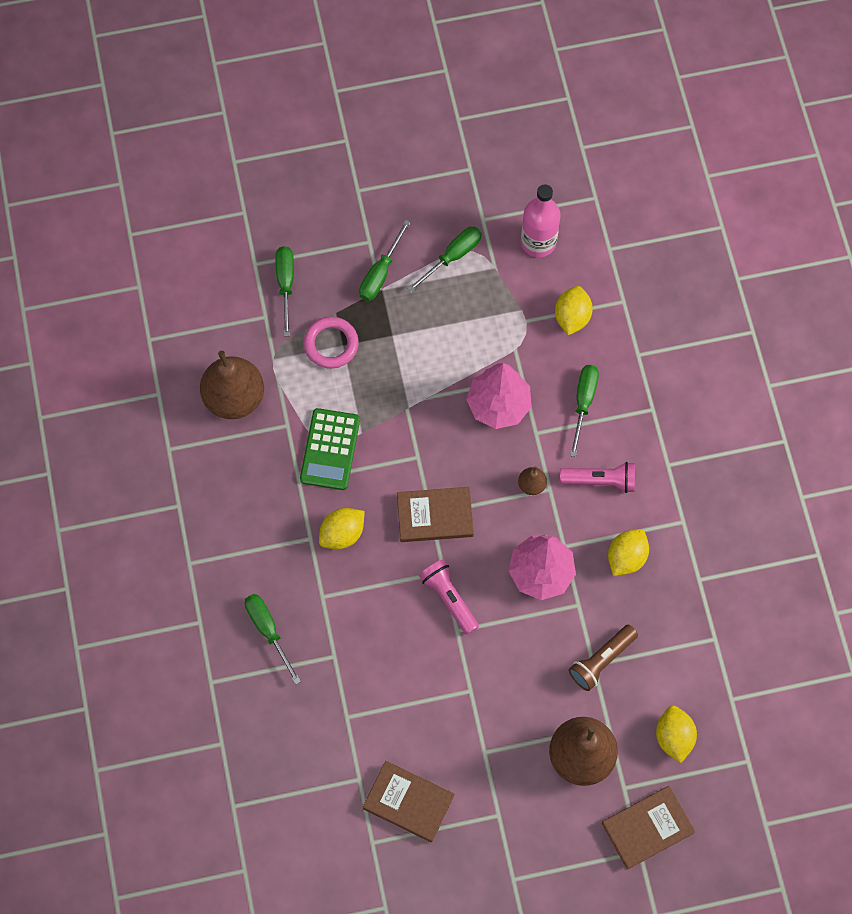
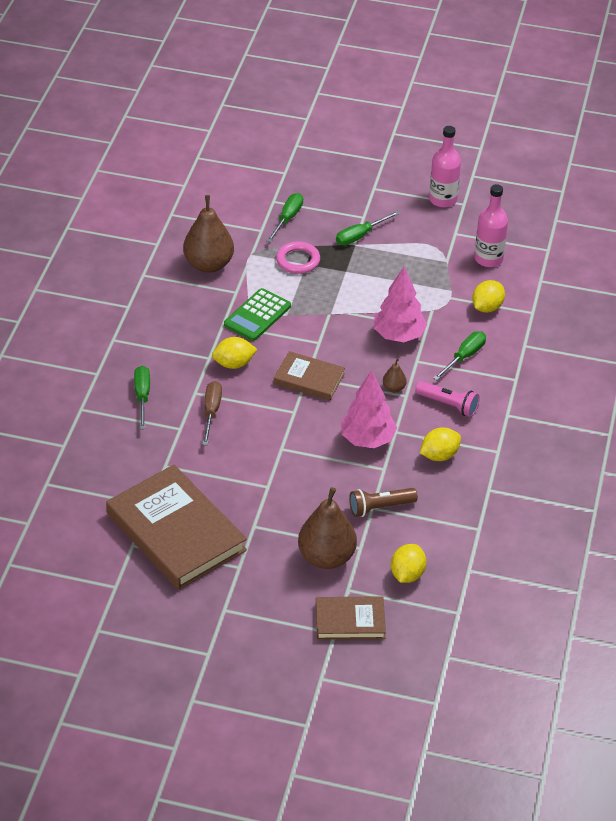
camera: 25 degrees right, 25 degrees down
brown book [363,761,454,842] -> brown book [106,465,247,590], size x1.90
green screwdriver [407,227,482,292] -> none
pink flashlight [419,559,479,635] -> none
none -> brown screwdriver [202,381,222,445]
none -> pink bottle [429,126,461,208]

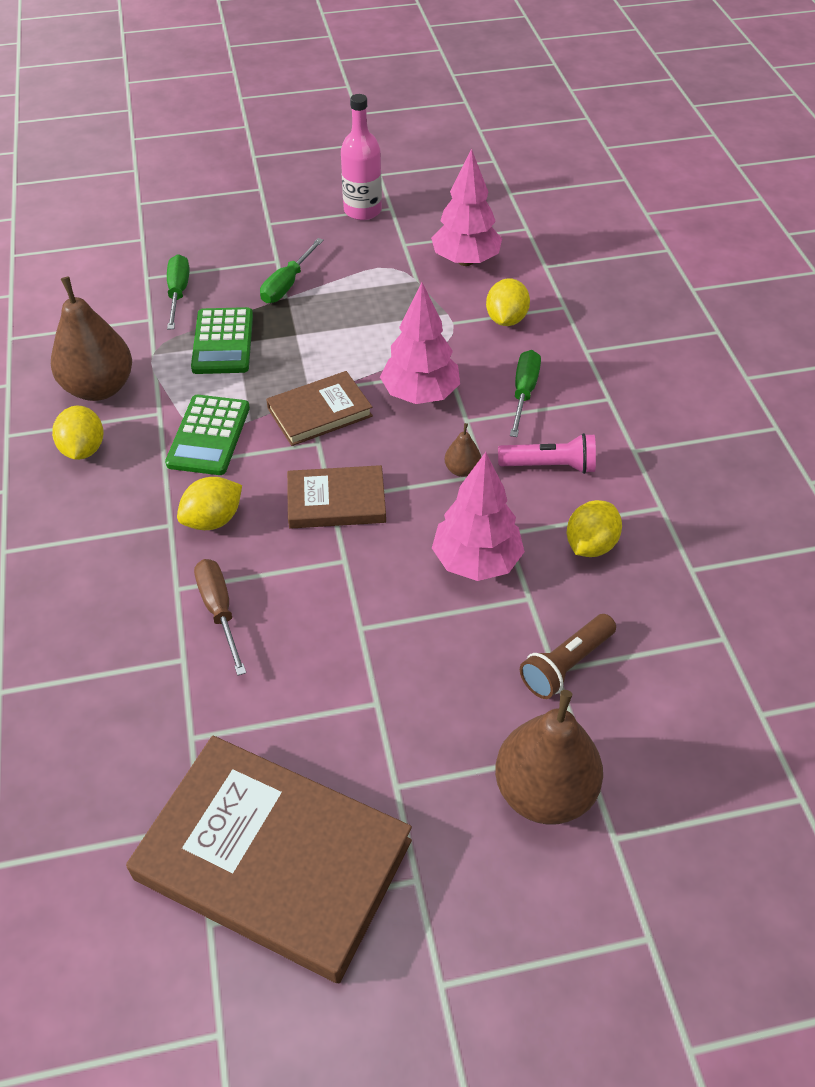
camera: 25 degrees left, 5 degrees up
green screwdriver [134,366,150,429] -> none
pink ring [276,241,320,274] -> green calculator [191,307,253,374]
brown book [316,596,386,640] -> brown book moved to [266,371,373,446]
yellow lemon [391,544,426,583] -> yellow lemon moved to [52,406,104,460]
pink bottle [474,184,508,267] -> pink tree [431,149,502,266]

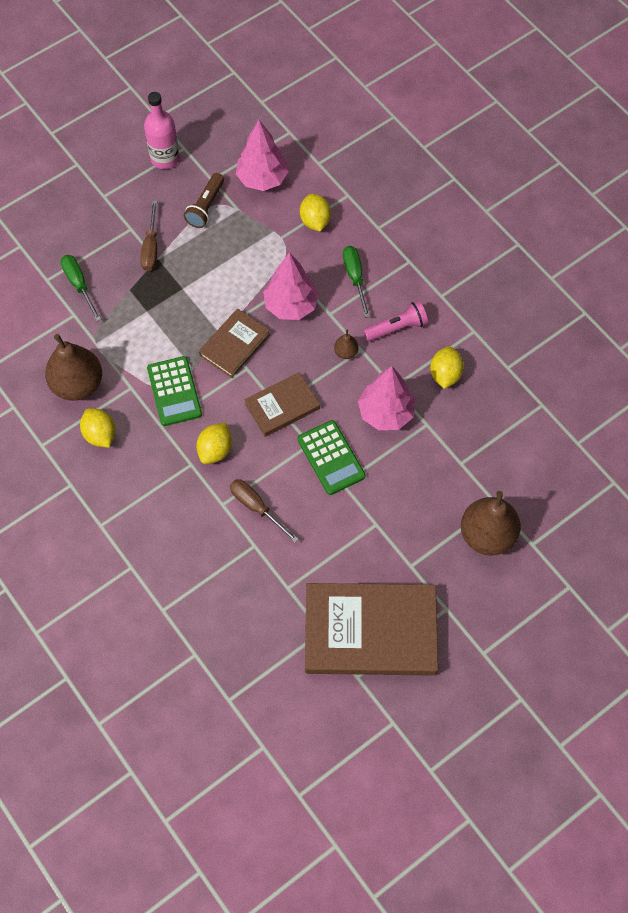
camera: 25 degrees left, 15 degrees up
green calculator [191,307,253,374] -> green calculator moved to [297,420,366,495]
green screwdriver [260,238,324,303] -> brown screwdriver [140,200,157,271]
brown flashlight [520,614,616,699] -> brown flashlight moved to [184,173,224,228]

